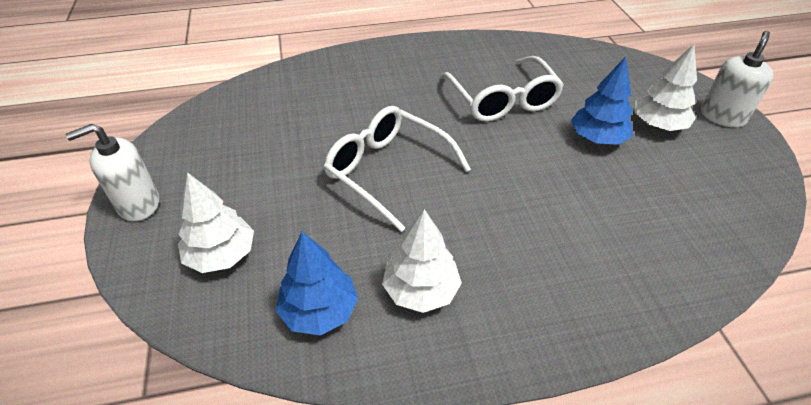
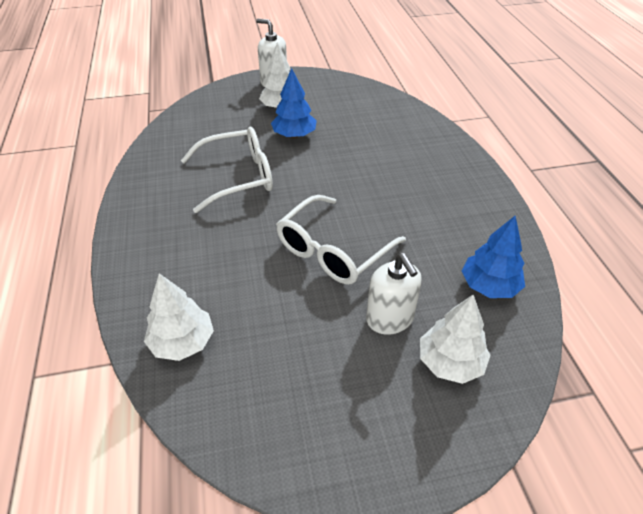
camera: 90 degrees left, 0 degrees up
white soap dispenser [65,124,159,221] -> white soap dispenser moved to [366,253,422,335]
white tree [382,209,462,313] -> white tree moved to [144,273,214,361]

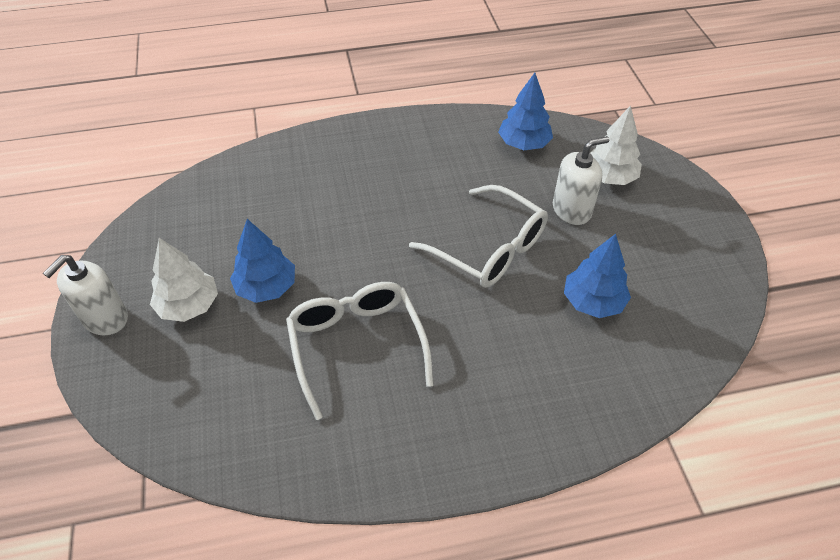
camera: 90 degrees left, 5 degrees up
white tree [144,273,214,361] -> none
none -> blue tree [564,234,631,318]

